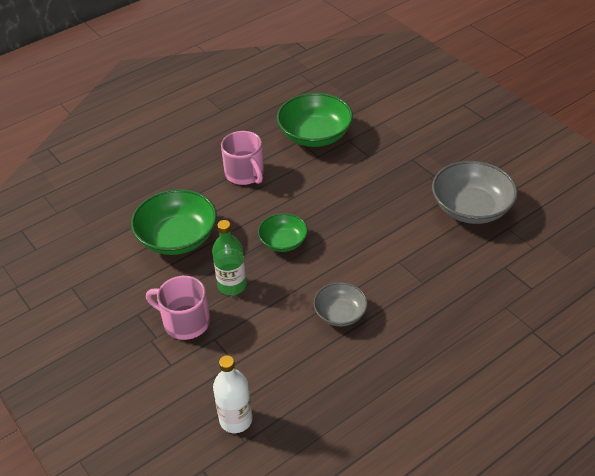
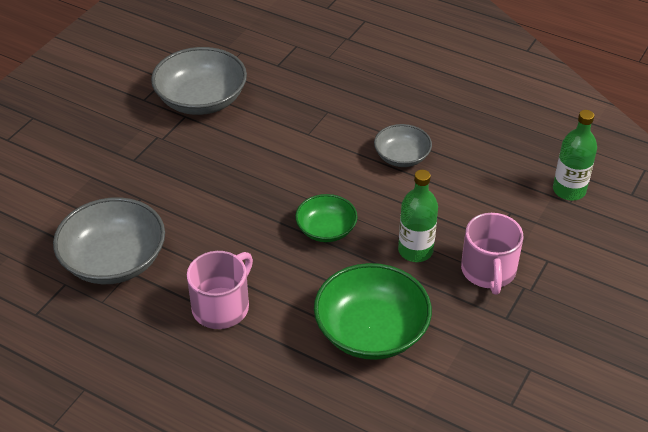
camera: 115 degrees left, 0 degrees up
white bottle [213,355,253,433] -> green bottle [553,110,597,201]
green bowl [277,93,353,147] -> grey bowl [53,197,165,284]

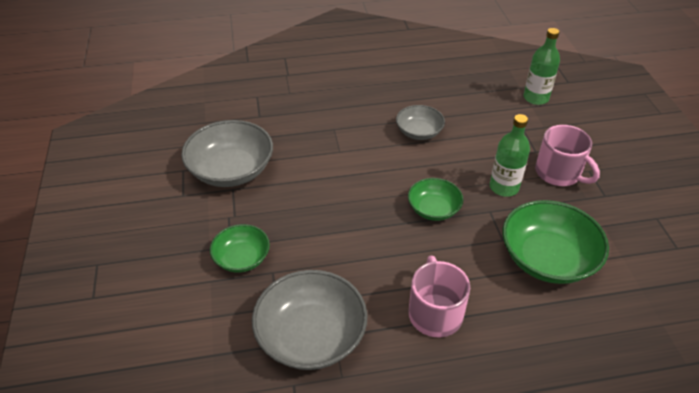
camera: 40 degrees left, 0 degrees up
none -> green bowl [210,224,270,273]

